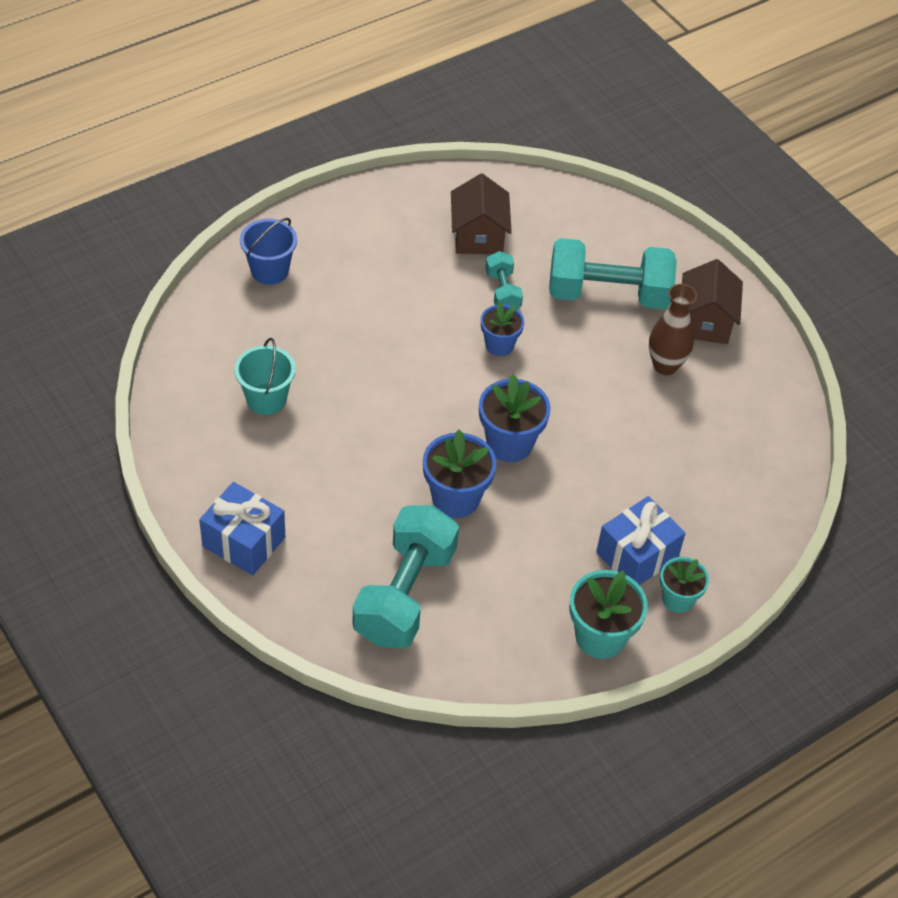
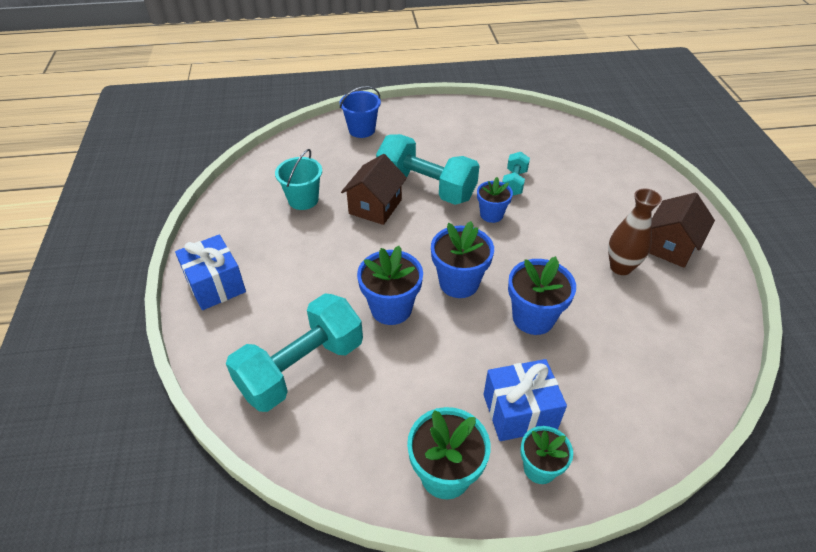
camera: 30 degrees right, 5 degrees down
brown house [451,174,512,254] -> brown house moved to [341,154,407,225]
turquoise dumbbell [549,238,677,309] -> turquoise dumbbell moved to [376,134,480,205]
none -> blue flower pot [508,256,576,335]

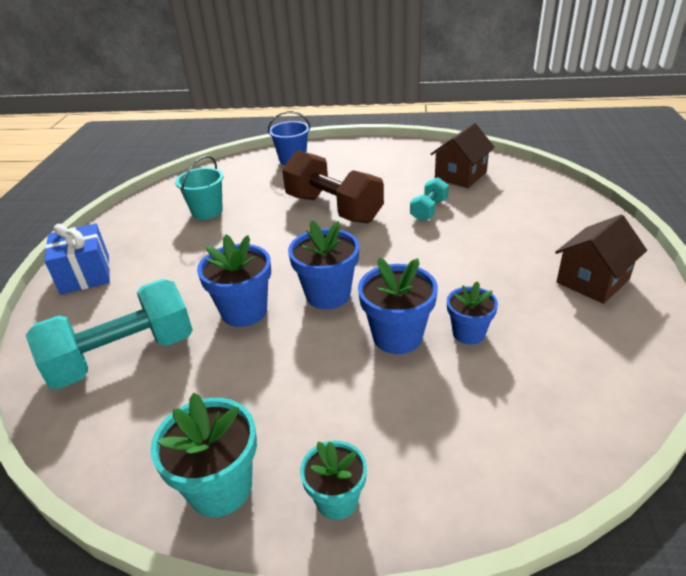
camera: 15 degrees right, 10 degrees down
brown house [341,154,407,225] -> brown house moved to [431,123,495,188]
turquoise dumbbell [376,134,480,205] -> brown dumbbell [282,150,384,223]
blue flower pot [477,177,513,223] -> blue flower pot moved to [447,281,498,344]
blue gift [483,359,567,441] -> none
brown vase [608,188,662,275] -> none

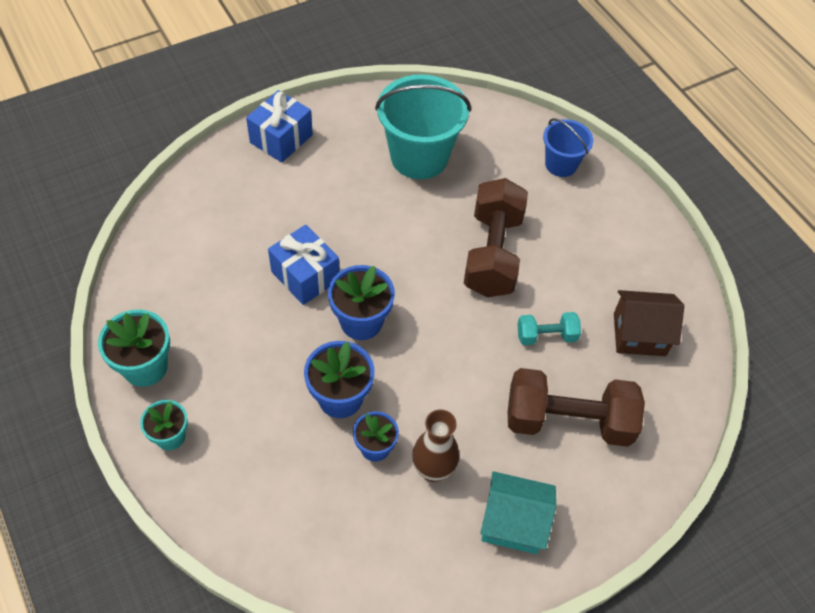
camera: 50 degrees right, 20 degrees up
turquoise dumbbell [26,279,193,389] -> none
turquoise bucket [175,156,224,220] -> turquoise bucket [375,74,471,179], size x1.78
blue flower pot [197,235,271,327] -> blue gift [268,225,340,305]
brown house [555,214,647,304] -> turquoise house [480,471,556,554]
none -> brown vase [412,409,459,482]
none -> brown dumbbell [508,368,645,447]

